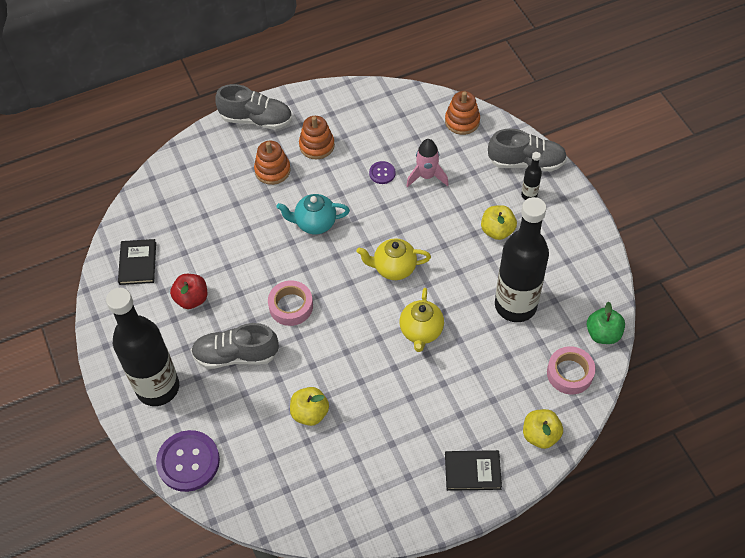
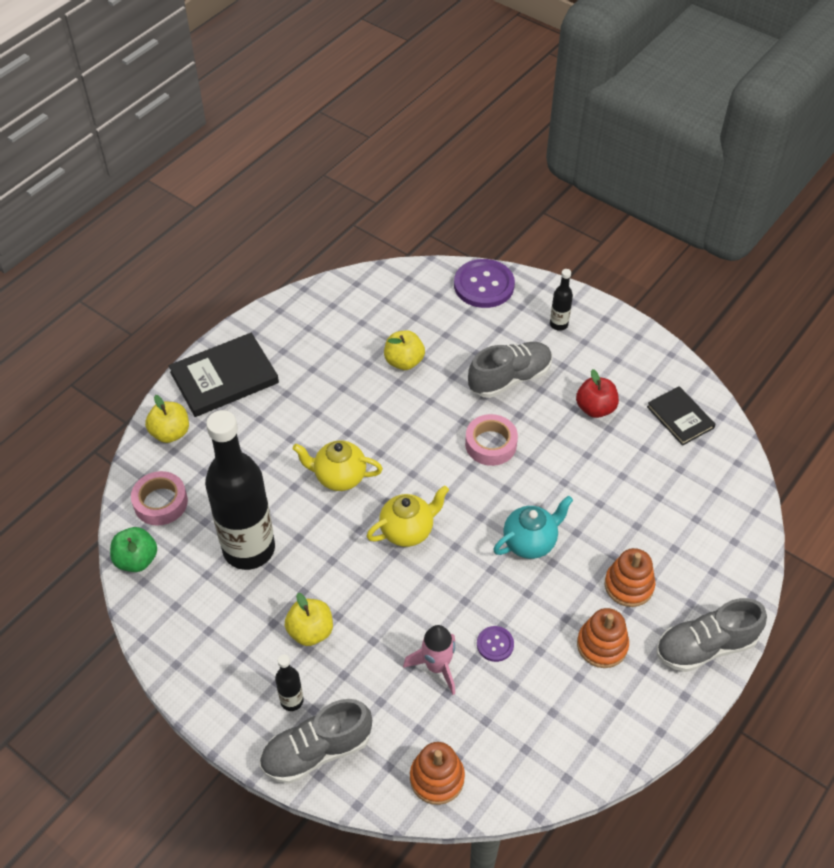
camera: 150 degrees right, 5 degrees down
black bottle [106,288,179,406] -> black bottle [550,269,573,331], size x0.41
yellow teapot [399,288,444,352] -> yellow teapot turned 60 degrees counterclockwise [292,440,383,491]
black book [445,450,502,491] -> black book [169,333,279,417], size x1.63

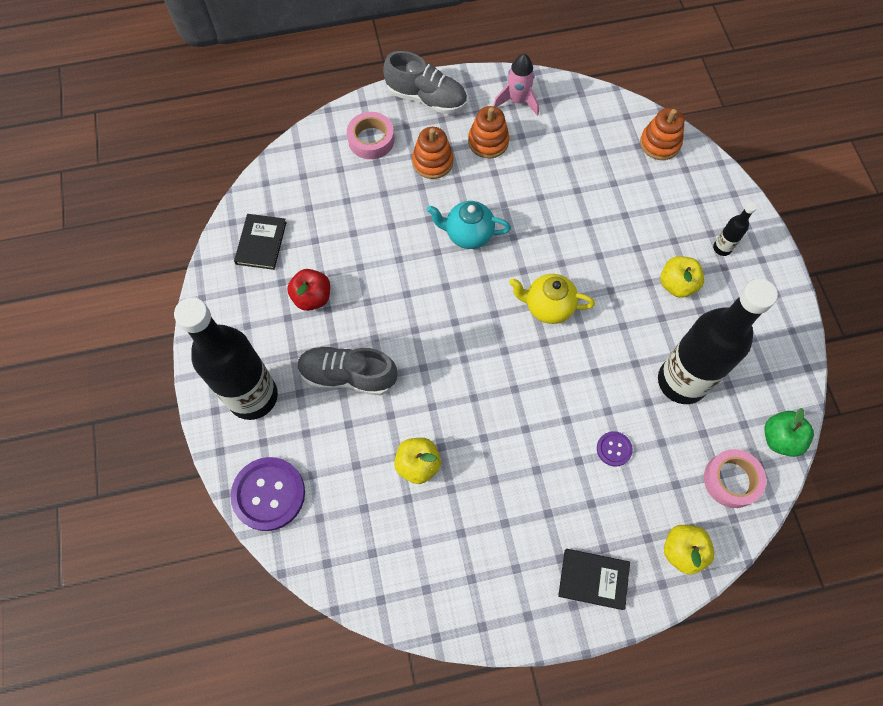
camera: 140 degrees left, 15 degrees up
black book [169,333,279,417] -> black book [558,549,630,610], size x0.61
grey shoe [260,699,372,784] -> none
yellow teapot [292,440,383,491] -> none
pink rocket [403,625,455,695] -> pink rocket moved to [493,54,539,116]
pink tape [465,414,518,466] -> pink tape moved to [347,112,394,159]
purple button [477,626,514,662] -> purple button moved to [597,431,633,467]
black bottle [550,269,573,331] -> black bottle [174,297,278,420], size x2.46

